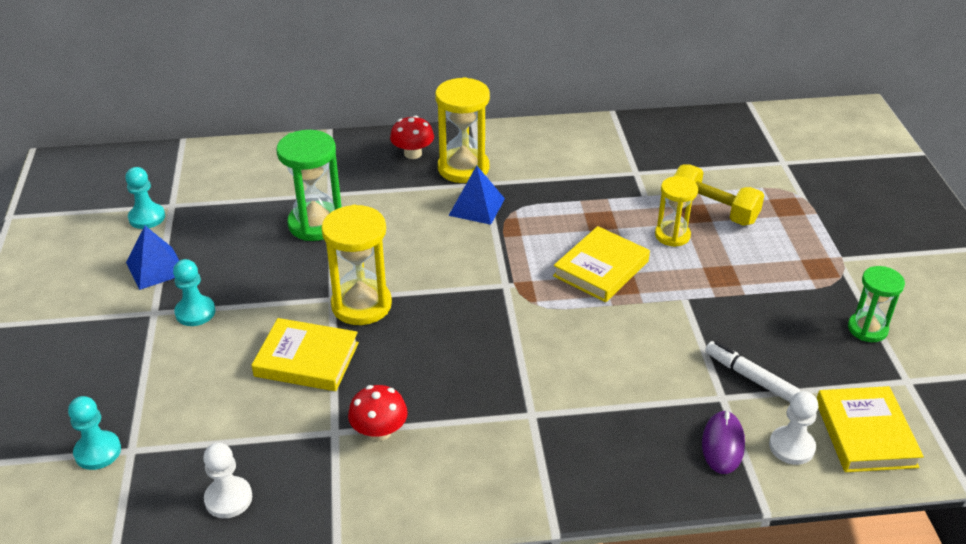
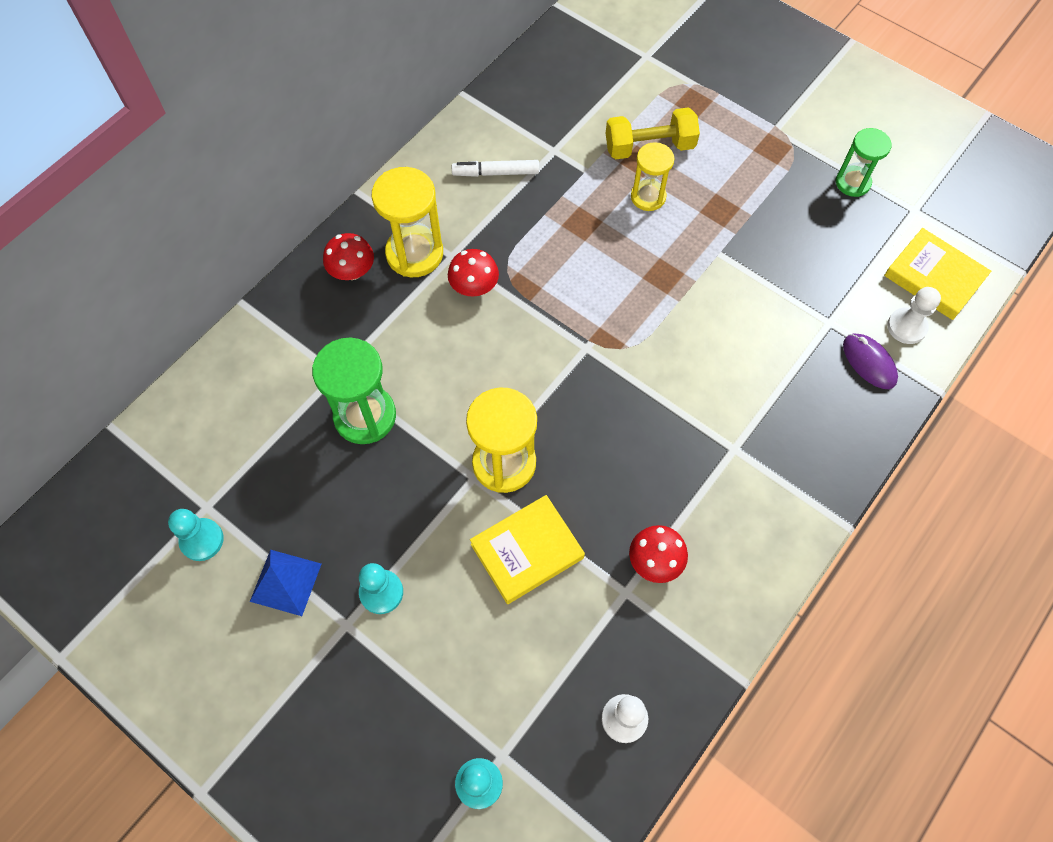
camera: 45 degrees left, 25 degrees up
blue pyramid [448,166,505,225] -> red mushroom [448,249,499,297]
yellow book [553,226,650,302] -> none
white marker [705,341,800,402] -> white marker moved to [452,160,539,177]

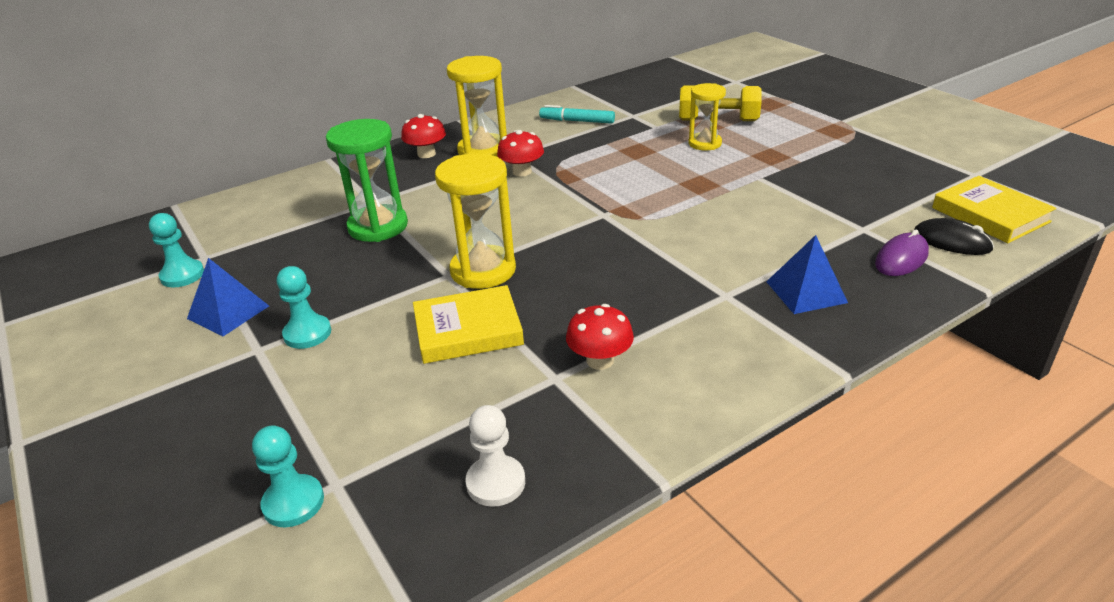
camera: 20 degrees right, 30 degrees down
white marker [452,160,539,177] -> turquoise marker [539,105,615,124]
green hourglass [836,128,892,197] -> none
purple mouse [843,334,898,389] -> purple mouse turned 60 degrees clockwise [875,230,929,276]
white pawn [887,287,941,344] -> black mouse [914,218,994,255]
none -> blue pyramid [766,235,848,314]

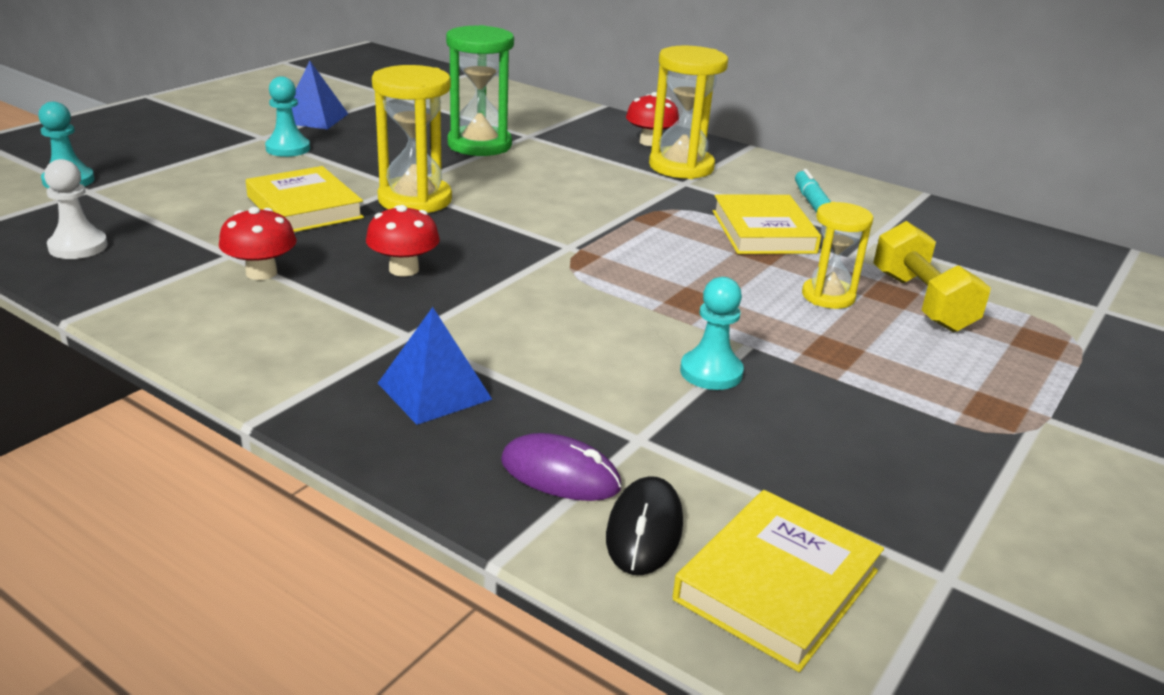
camera: 65 degrees right, 5 degrees down
turquoise pawn [149,213,204,288] -> turquoise pawn moved to [680,277,744,390]
red mushroom [497,130,544,176] -> red mushroom moved to [366,205,440,276]
none -> yellow book [713,195,821,254]

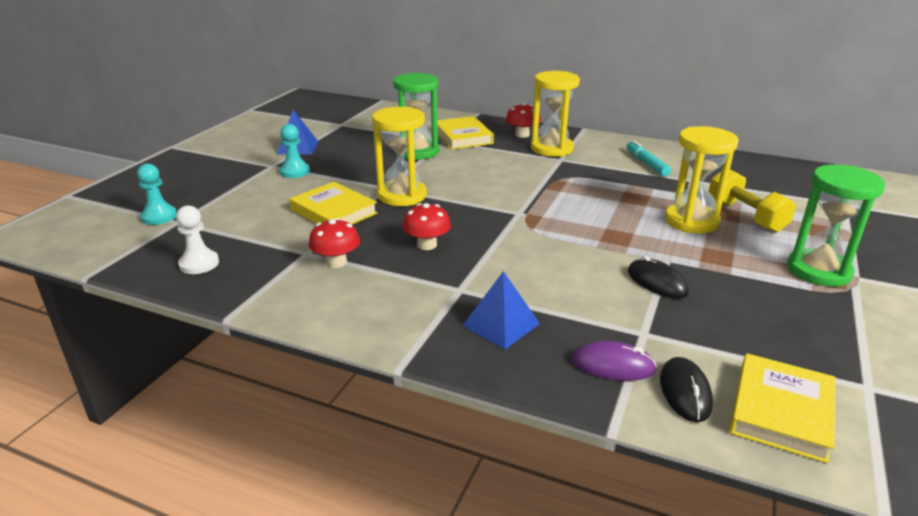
camera: 10 degrees left, 0 degrees up
turquoise pawn [680,277,744,390] -> black mouse [628,256,689,299]
yellow book [713,195,821,254] -> yellow book moved to [438,116,494,149]
yellow hourglass [802,202,873,309] -> yellow hourglass [665,126,739,234], size x1.58
none -> green hourglass [787,165,885,286]

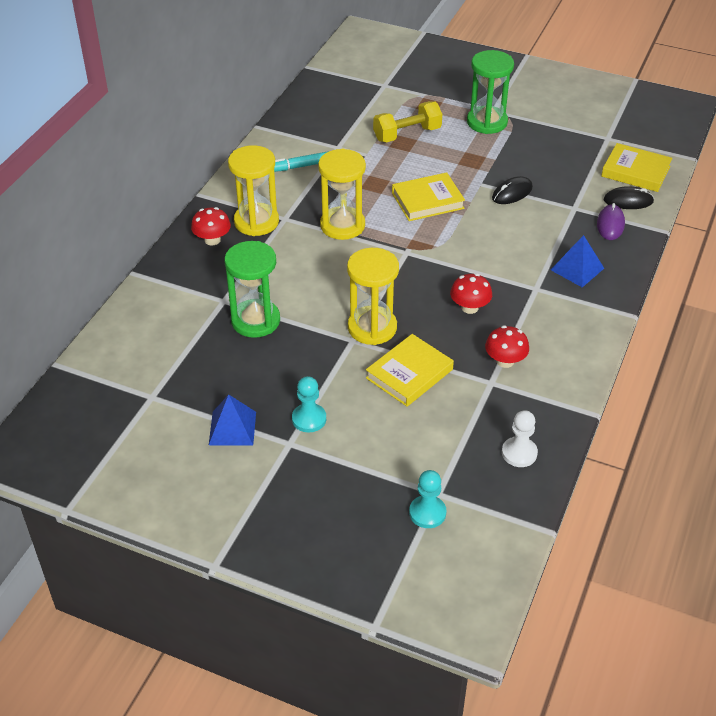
camera: 90 degrees left, 15 degrees up
yellow book [438,116,494,149] -> yellow book moved to [392,172,465,221]
yellow hourglass [665,126,739,234] -> yellow hourglass moved to [318,149,366,240]

